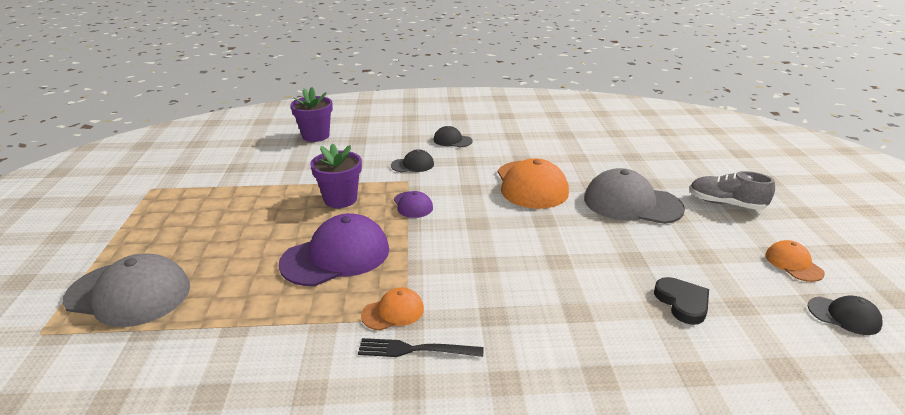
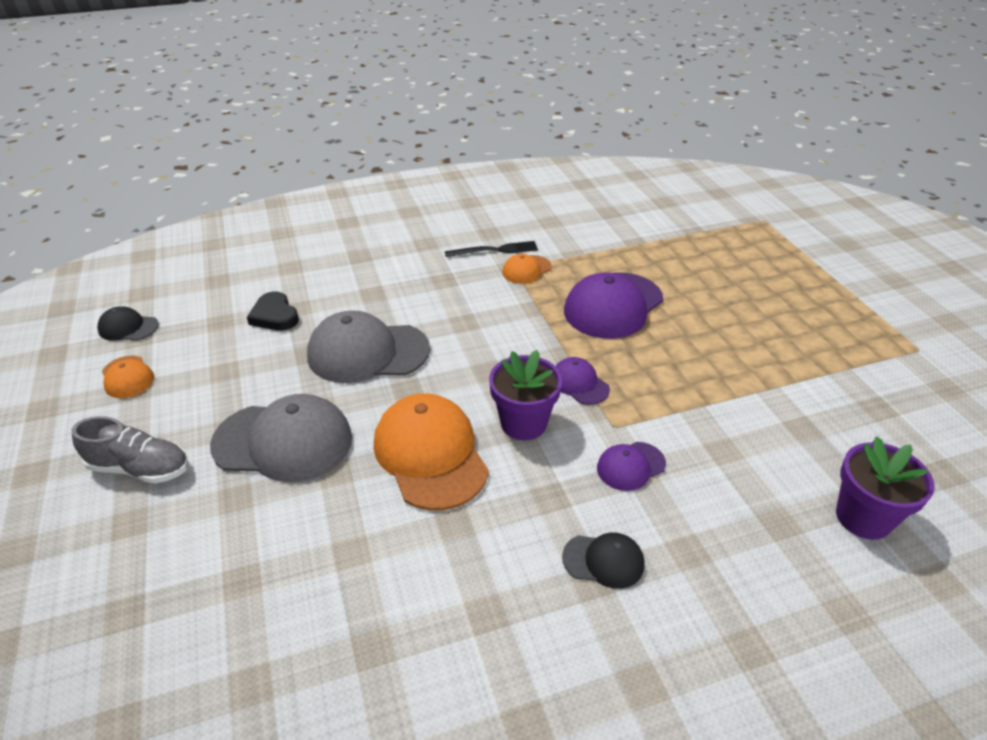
camera: 165 degrees right, 10 degrees up
grey cap [63,254,190,327] -> grey cap moved to [307,310,430,383]
purple flower pot [310,144,362,208] -> purple flower pot moved to [489,350,562,440]
black cap [391,149,434,172] -> purple cap [597,442,666,491]

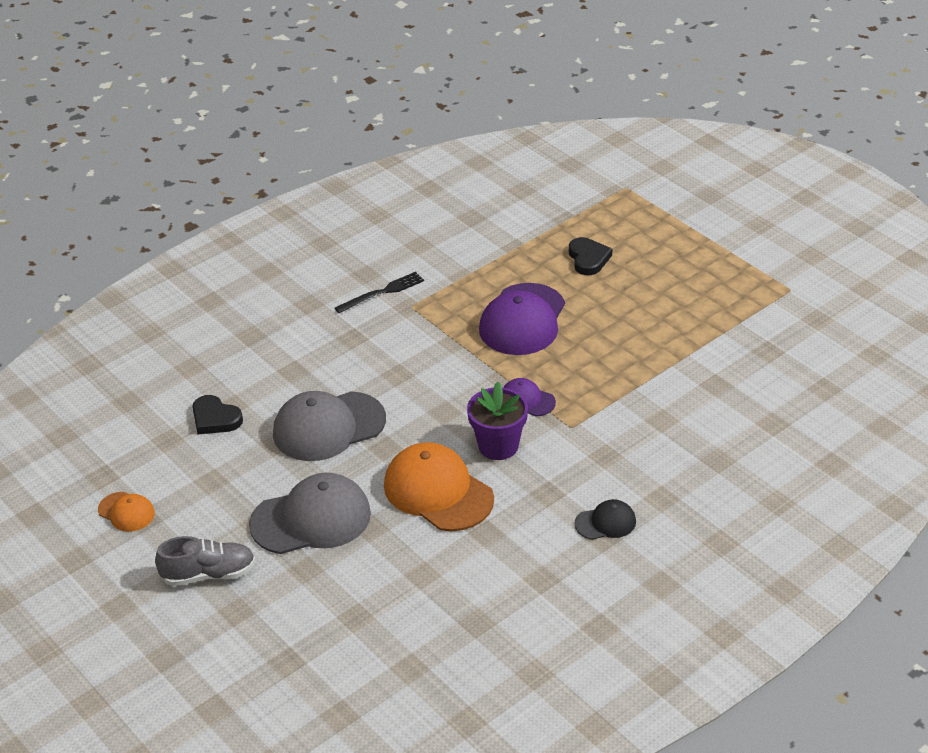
camera: 20 degrees left, 0 degrees up
black cap [97,306,159,341] -> none
orange cap [502,254,552,284] -> none
purple cap [597,442,666,491] -> none
purple flower pot [836,437,935,540] -> none
none -> black heart [569,237,612,275]

